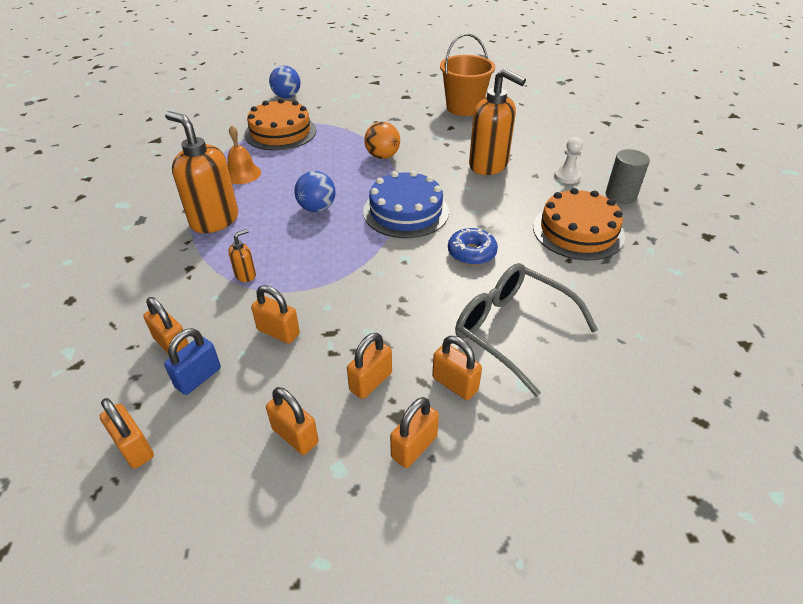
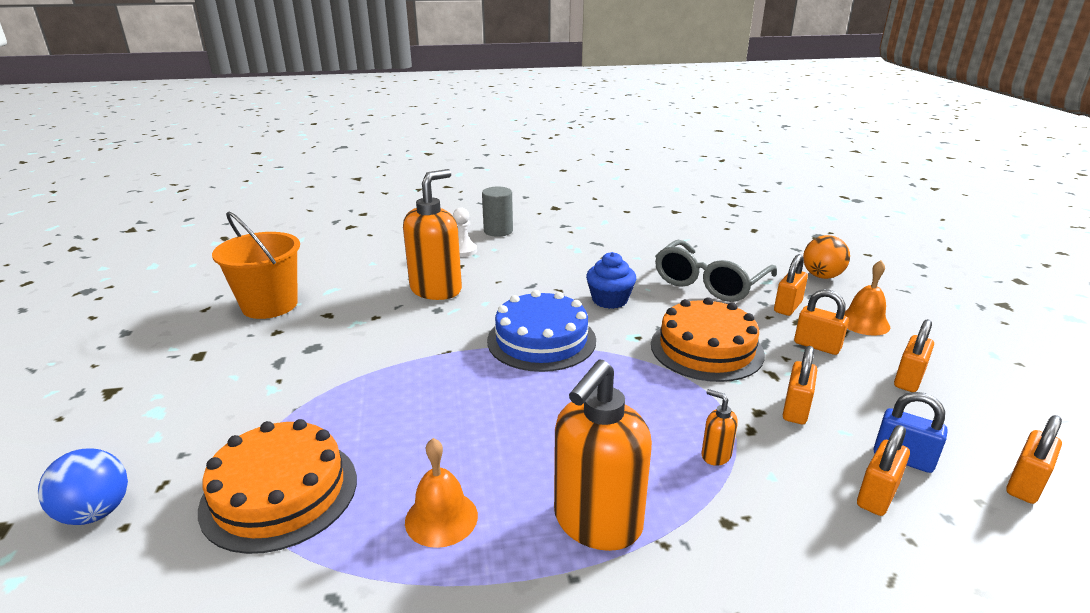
camera: 95 degrees left, 15 degrees down
blue ball [294,171,336,212] -> none
orange ball [364,122,400,159] -> orange ball moved to [803,235,850,279]
orange padlock [390,397,439,468] -> orange bell [844,260,891,336]
blue donut [448,228,498,265] -> blue cupcake [586,252,636,309]
orange cake [533,188,625,260] -> orange cake moved to [651,297,765,382]

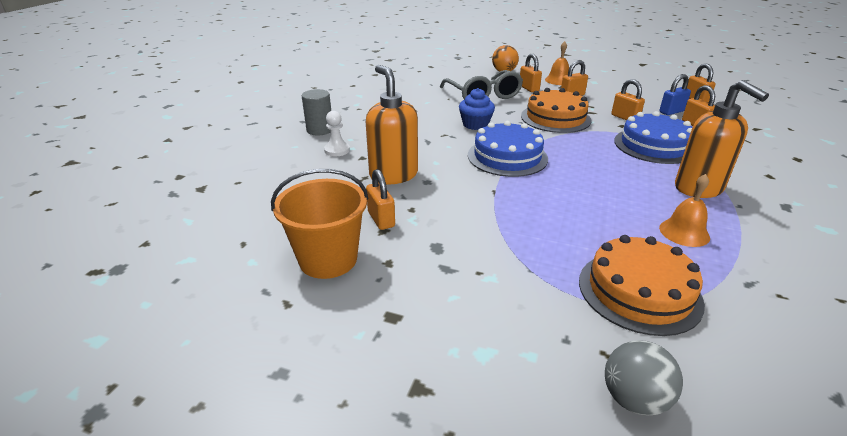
camera: 60 degrees left, 5 degrees up
blue ball [38,449,128,525] -> grey ball [605,340,683,416]
orange soap dispenser [701,389,738,466] -> blue cake [614,111,692,164]
orange padlock [894,319,934,392] -> orange padlock moved to [366,169,395,230]

